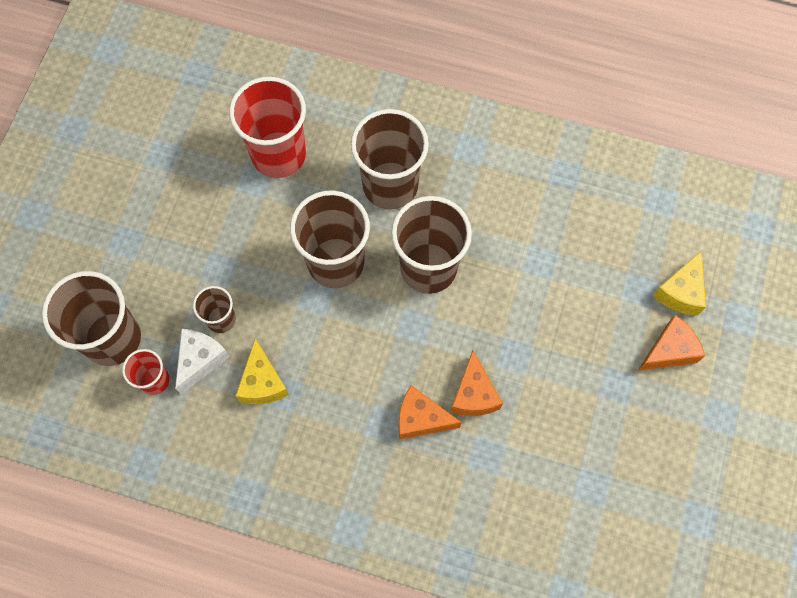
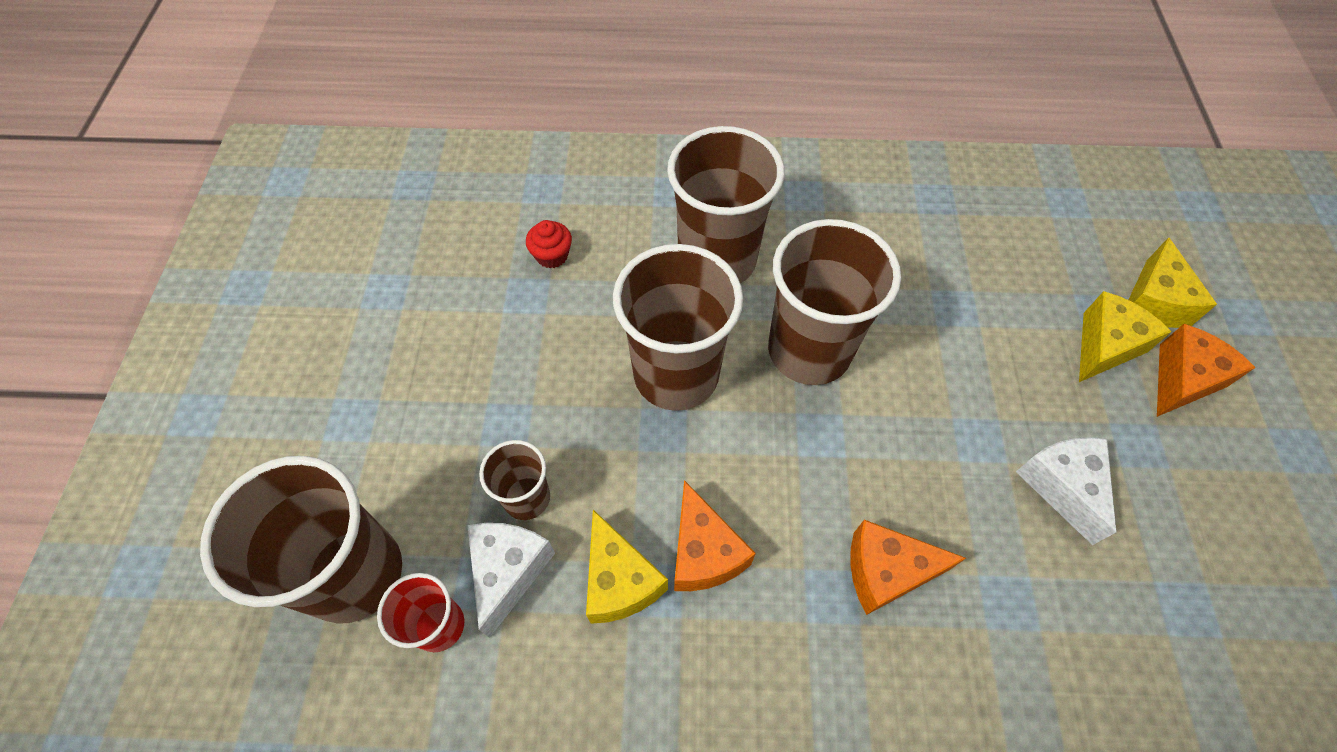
camera: 15 degrees left, 10 degrees down
red cup [229,77,306,178] -> red cupcake [526,220,572,268]
orange cheese [451,350,503,416] -> orange cheese moved to [674,480,756,591]
none -> white cheese [1016,437,1116,545]
none -> yellow cheese [1079,291,1172,382]

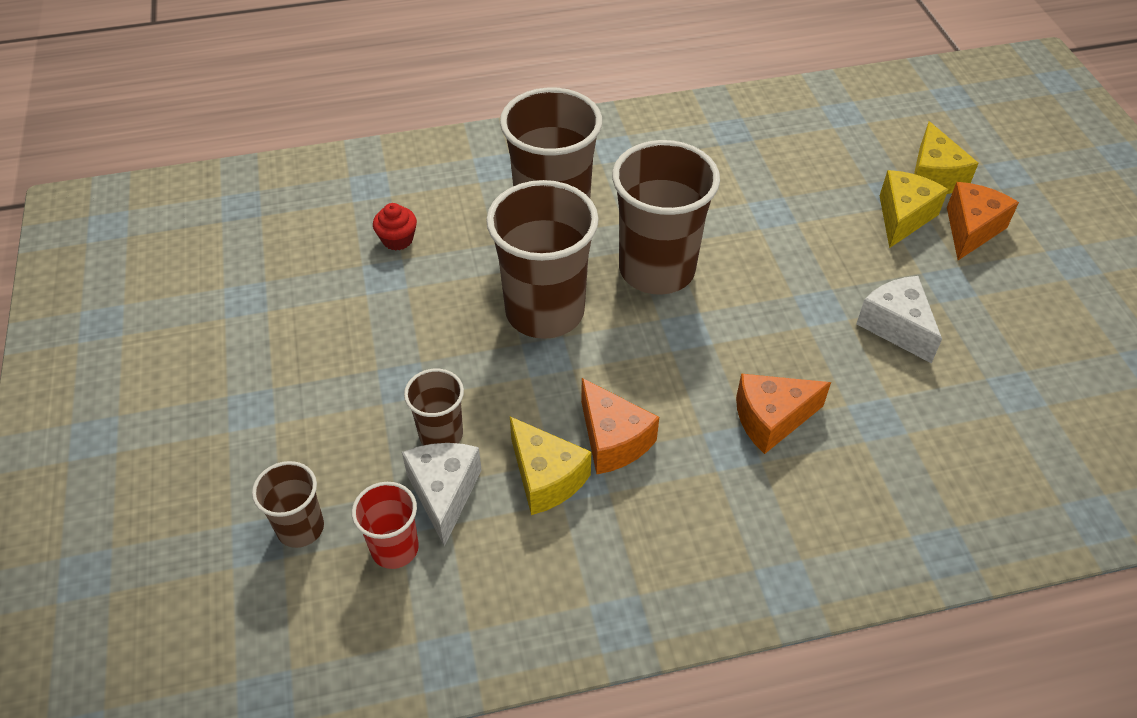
camera: 15 degrees left, 10 degrees down
brown cup [200,456,402,624] -> brown cup [252,461,324,548], size x0.51

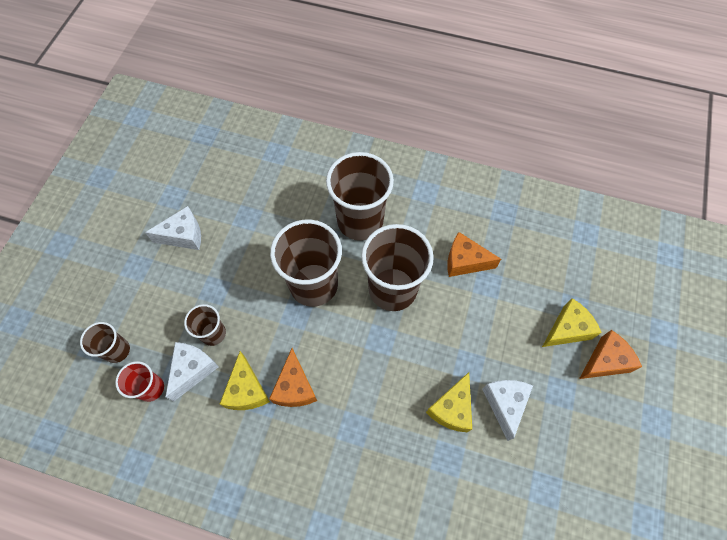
camera: 30 degrees right, 15 degrees up
red cupcake [373,203,417,251] -> none
orange cheese [736,374,831,454] -> orange cheese moved to [447,232,501,277]
yellow cheese [914,121,979,194] -> yellow cheese moved to [426,372,472,432]
none -> white cheese [145,206,201,250]

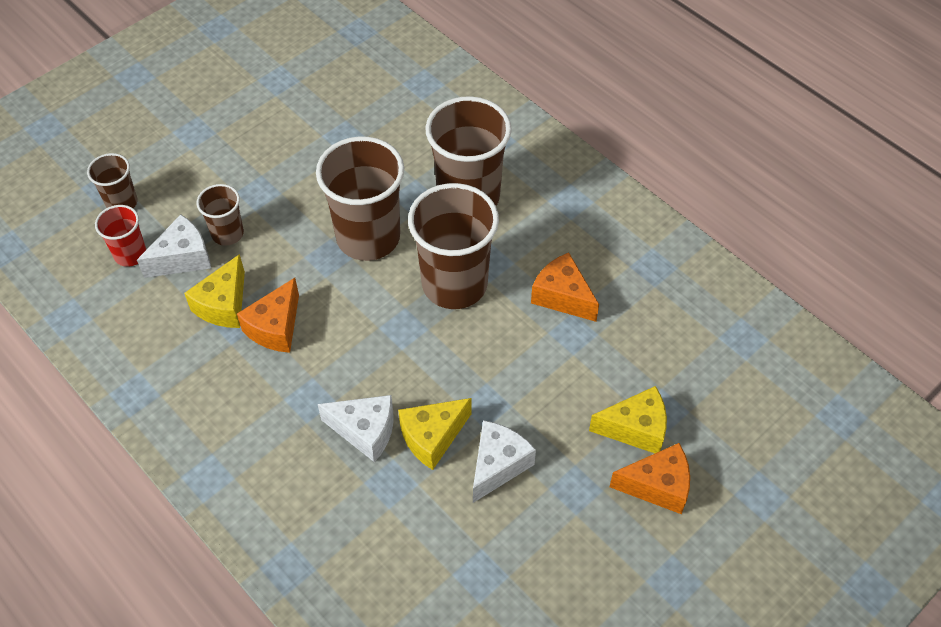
camera: 30 degrees right, 10 degrees down
white cheese [145,206,201,250] -> white cheese moved to [318,395,394,462]

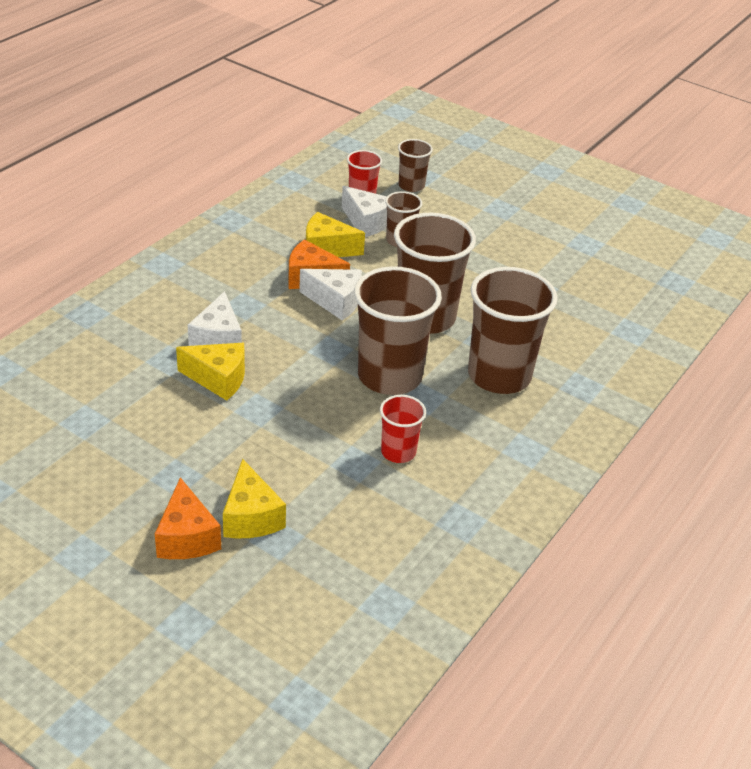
camera: 75 degrees right, 15 degrees down
yellow cheese [398,398,472,470] -> yellow cheese turned 150 degrees clockwise [176,343,245,401]
white cheese [473,420,536,503] -> white cheese moved to [299,269,362,320]
orange cheese [531,253,599,322] -> red cup [380,395,426,463]

